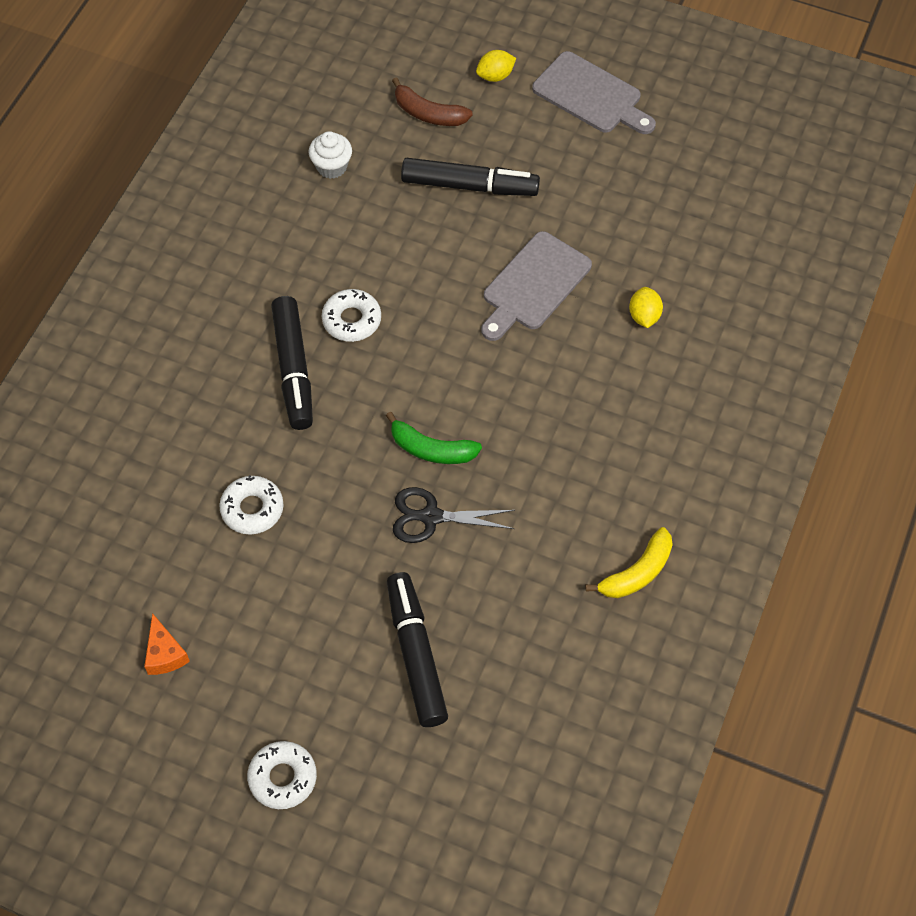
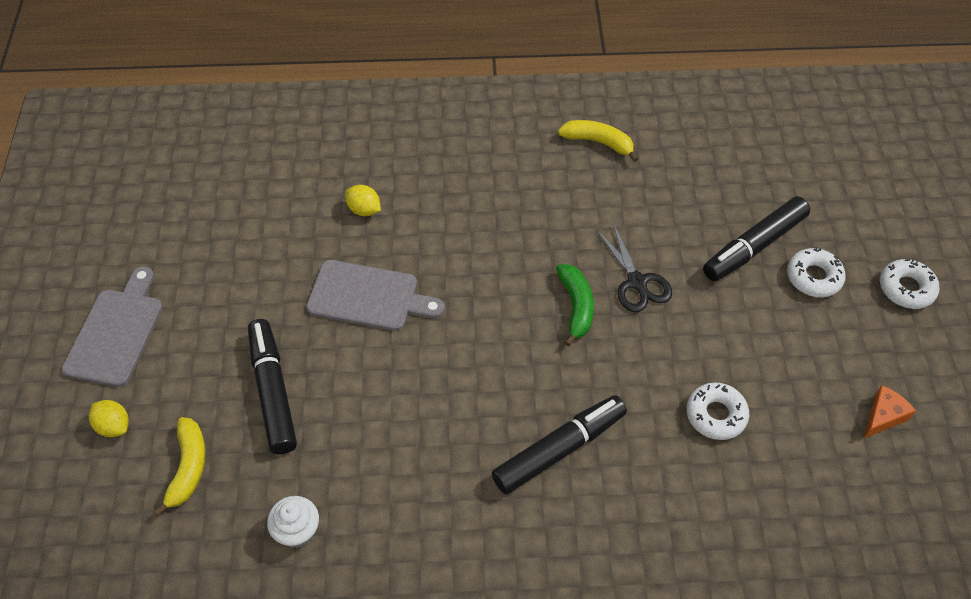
camera: 115 degrees left, 5 degrees down
white donut [322,289,381,342] -> white donut moved to [787,247,846,297]
brown banana [392,77,473,126] -> yellow banana [154,417,206,516]
yellow lemon [629,287,663,328] -> yellow lemon turned 60 degrees clockwise [345,185,381,216]

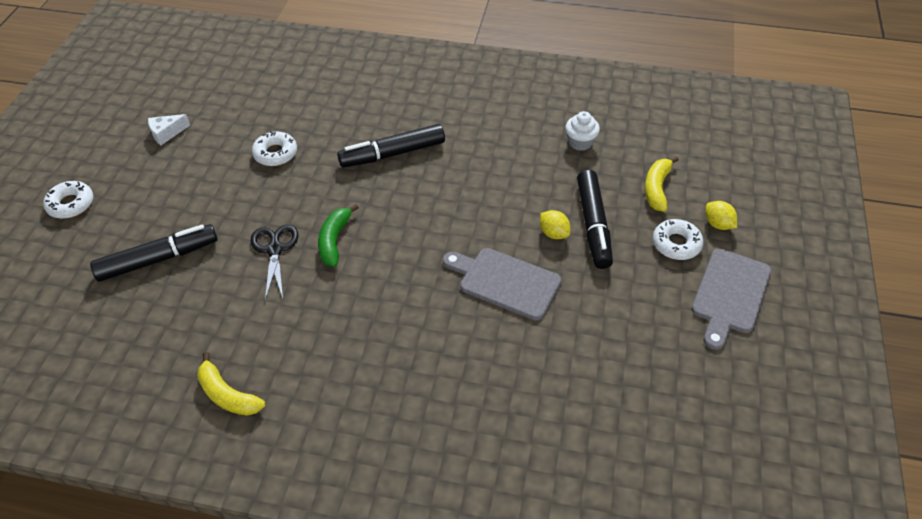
camera: 165 degrees left, 5 degrees down
yellow lemon [345,185,381,216] -> yellow lemon moved to [540,210,570,239]
white donut [787,247,846,297] -> white donut moved to [653,219,703,260]
orange cheese [864,385,916,438] -> white cheese [148,114,190,145]

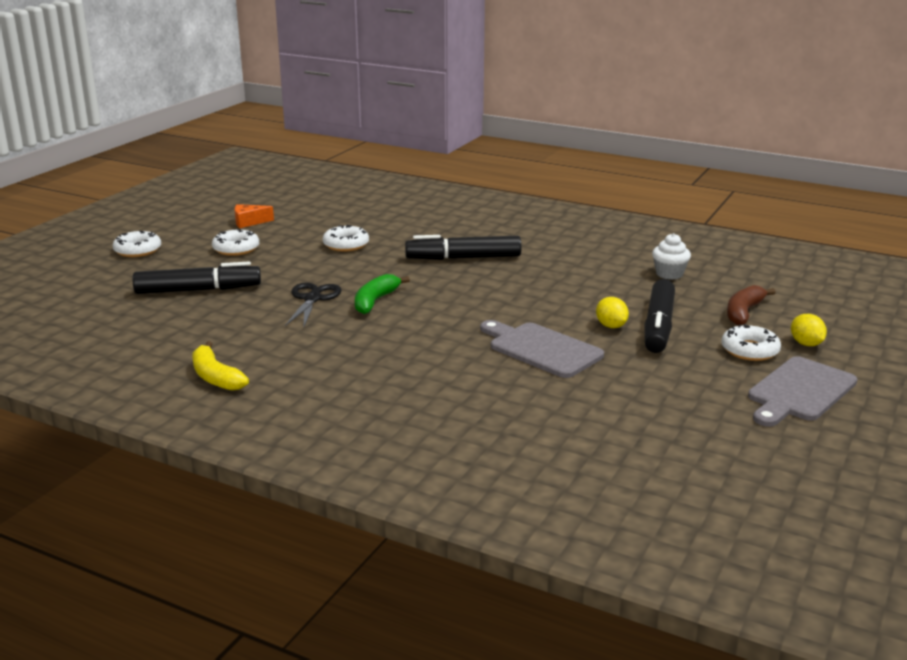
camera: 15 degrees right, 25 degrees down
white cheese [148,114,190,145] -> orange cheese [234,204,274,228]
yellow banana [645,156,679,212] -> brown banana [727,285,776,326]
none -> white donut [212,229,259,256]

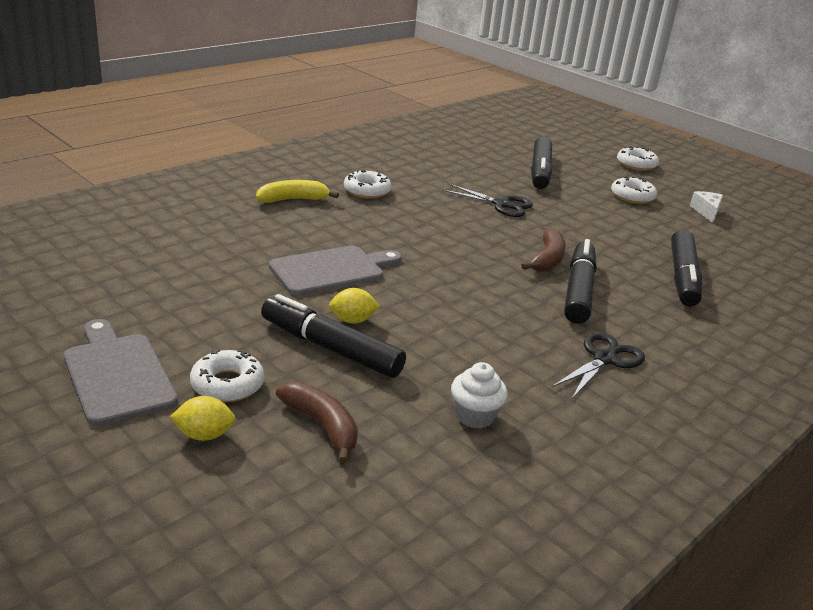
camera: 105 degrees right, 5 degrees up
yellow banana [192,341,249,391] -> yellow banana moved to [256,180,339,203]
orange cheese [234,204,274,228] -> white cheese [690,191,723,223]
white donut [323,225,369,251] -> white donut moved to [344,170,391,199]
green banana [355,274,410,314] -> none
none -> brown banana [521,229,566,272]
none -> black scissors [552,332,645,398]
none -> black marker [671,230,702,306]

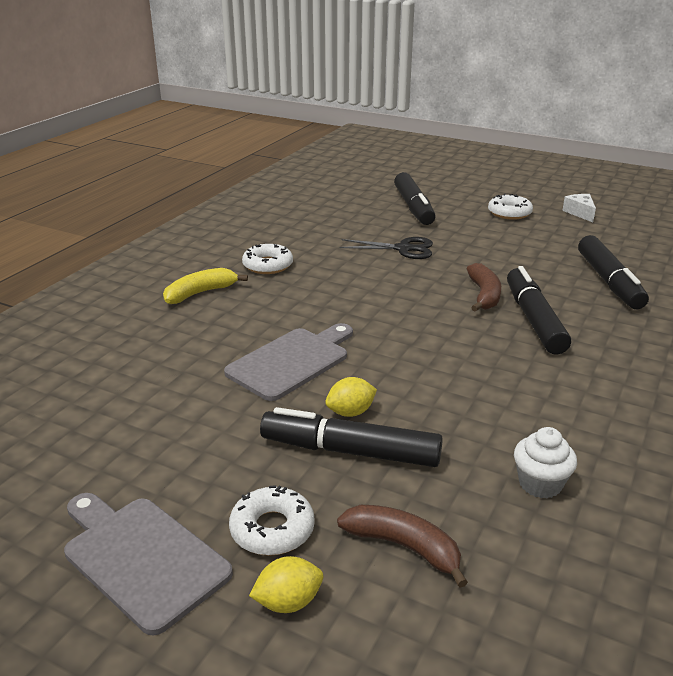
camera: 15 degrees left, 0 degrees up
black scissors [552,332,645,398] -> none
white donut [617,146,659,171] -> none

